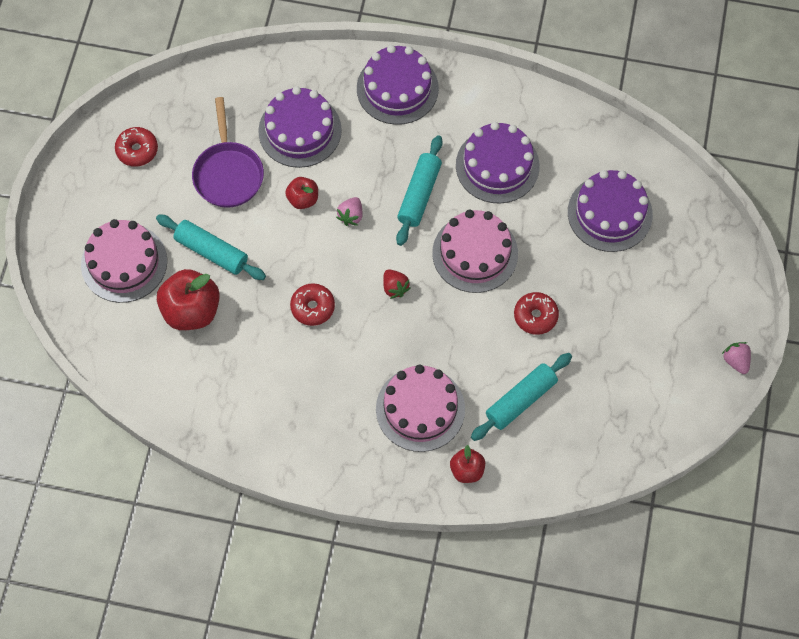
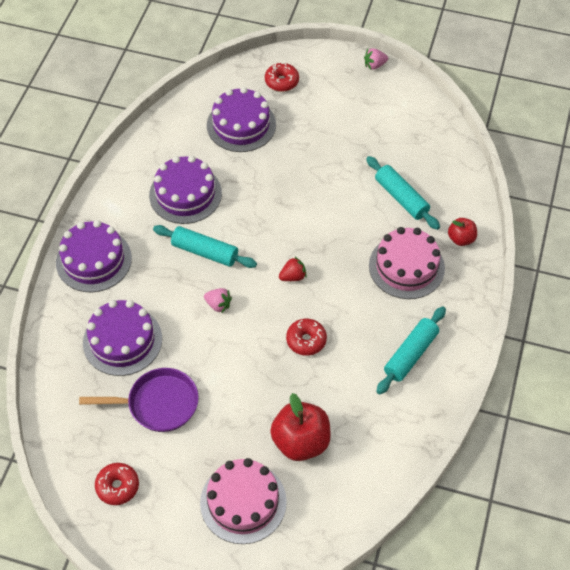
camera: 85 degrees left, 10 degrees down
turquoise rolling pin [156,214,266,280] -> turquoise rolling pin moved to [376,306,446,394]
red apple [285,177,318,209] -> none
pink cake [432,210,518,293] -> none
red donut [514,292,559,335] -> red donut moved to [265,63,299,92]

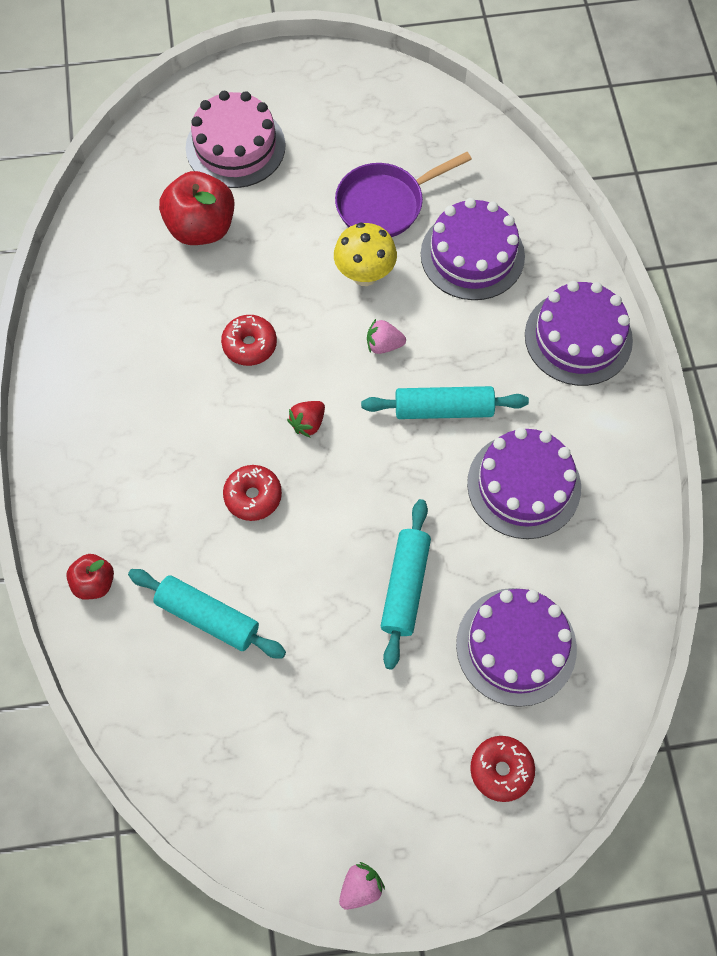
camera: 155 degrees right, 10 degrees up
red donut [95,463,139,505] -> red donut moved to [223,465,282,521]
pink cake [369,227,445,299] -> none
turquoise rolling pin [376,306,446,394] -> turquoise rolling pin moved to [381,499,431,670]
none -> yellow mushroom [334,223,397,286]

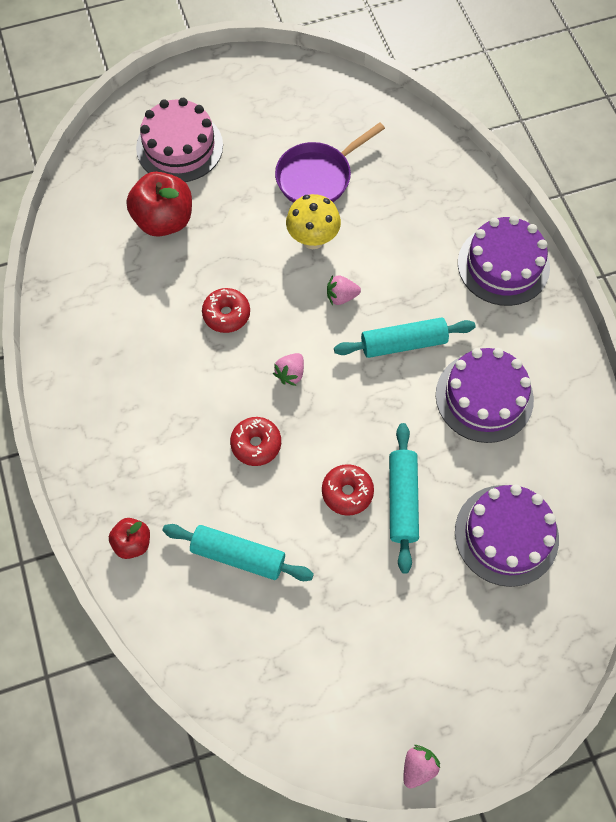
camera: 10 degrees left, 0 degrees up
red strawberry [287,401,325,437] -> pink strawberry [273,353,304,386]
purple cake [421,198,525,300] -> none
red donut [470,736,535,802] -> red donut moved to [322,464,374,516]

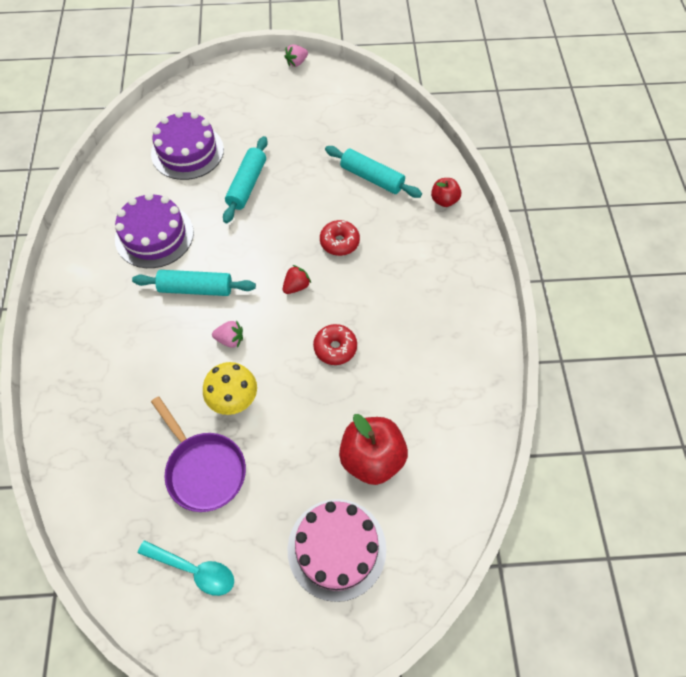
camera: 165 degrees left, 5 degrees down
pink strawberry [273,353,304,386] -> red strawberry [283,265,311,294]
purple pan [275,122,385,203] -> purple pan turned 75 degrees clockwise [151,396,246,512]
red donut [322,464,374,516] -> none
purple cake [458,216,550,306] -> none
none -> turquoise spoon [138,540,234,596]

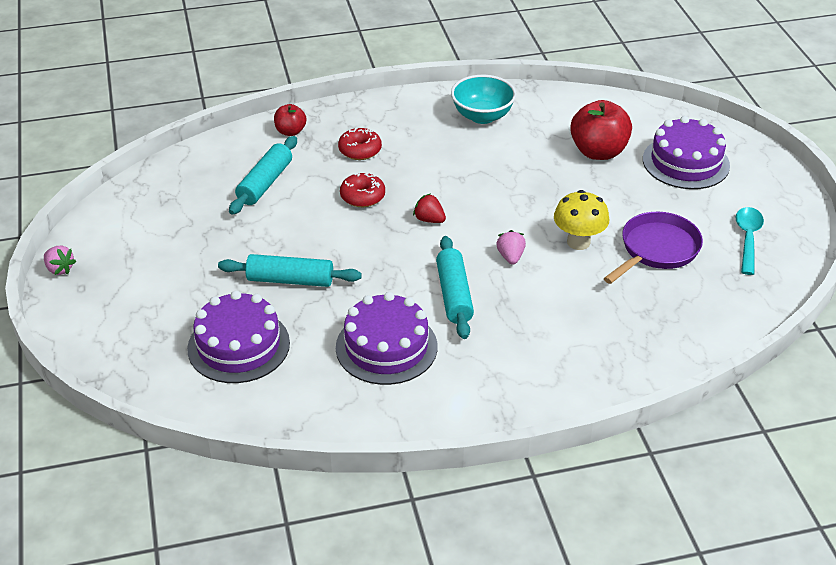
camera: 100 degrees left, 20 degrees down
pink cake [287,499,386,602] -> purple cake [643,116,730,189]
red donut [313,324,357,365] -> red donut moved to [338,127,382,160]
none -> turquoise bowl [451,75,516,124]

